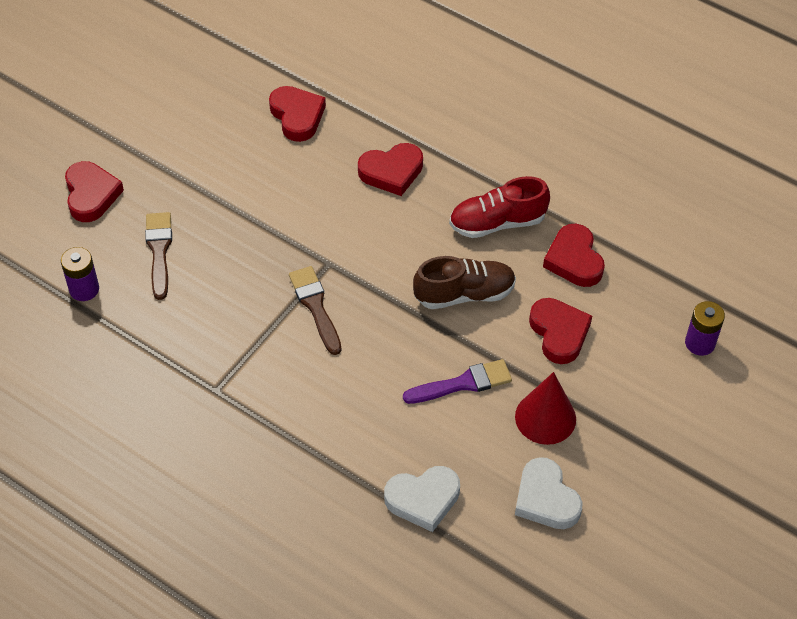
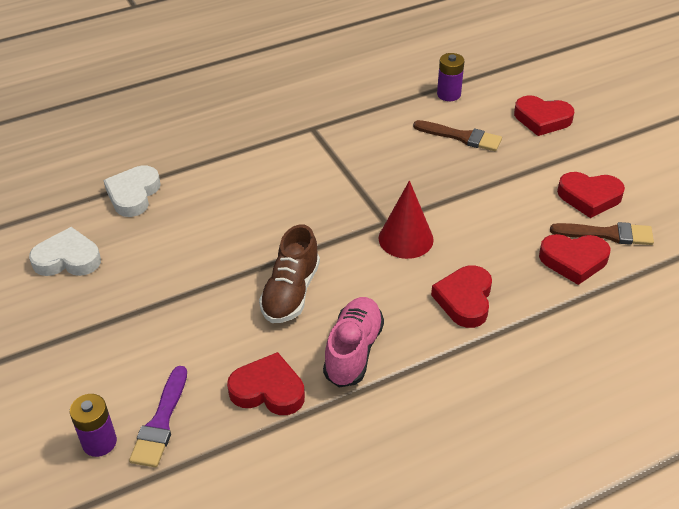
camera: 120 degrees right, 10 degrees down
brown brush [289,266,341,355] -> brown brush moved to [550,222,654,245]
purple brush [403,359,512,404] -> purple brush moved to [129,366,187,468]
red shoe [449,176,550,238] -> pink shoe [323,297,384,387]
red cone [515,372,576,445] -> red cone moved to [379,181,434,259]
red heart [529,298,592,364] -> red heart moved to [557,172,625,218]

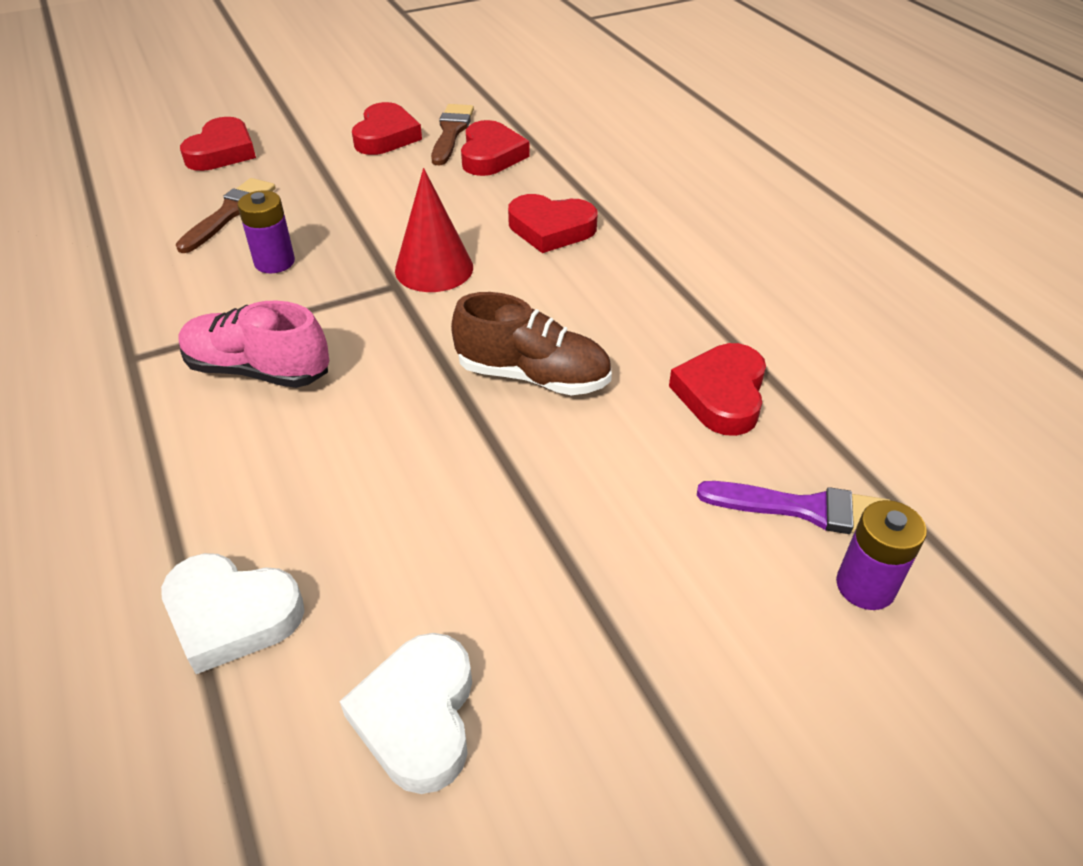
camera: 90 degrees left, 0 degrees up
pink shoe [323,297,384,387] -> pink shoe moved to [178,300,329,388]
purple battery [437,53,464,101] -> purple battery moved to [237,190,295,273]

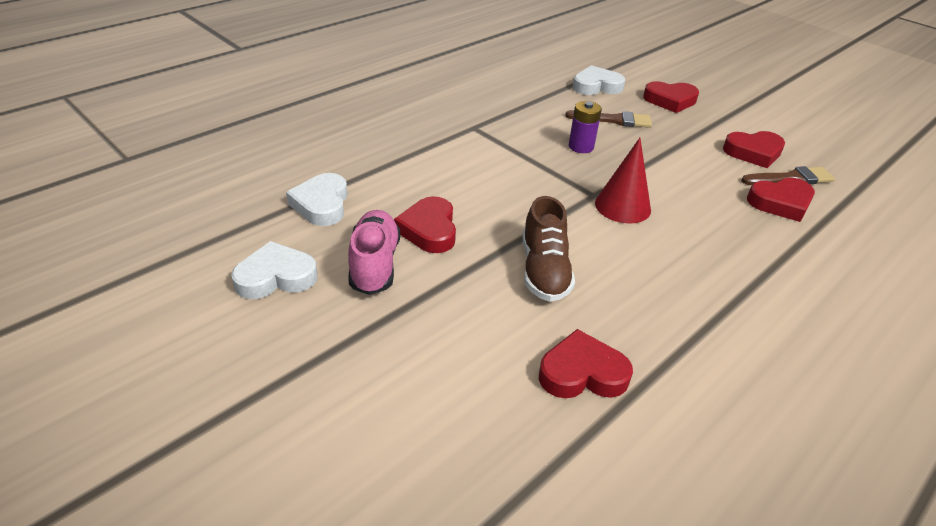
camera: 70 degrees right, 5 degrees down
pink shoe [178,300,329,388] -> pink shoe moved to [348,210,400,295]
red heart [508,194,598,253] -> red heart moved to [394,196,456,253]
purple brush [697,481,891,534] -> none
purple battery [836,500,927,610] -> none
none -> white heart [573,65,625,95]

